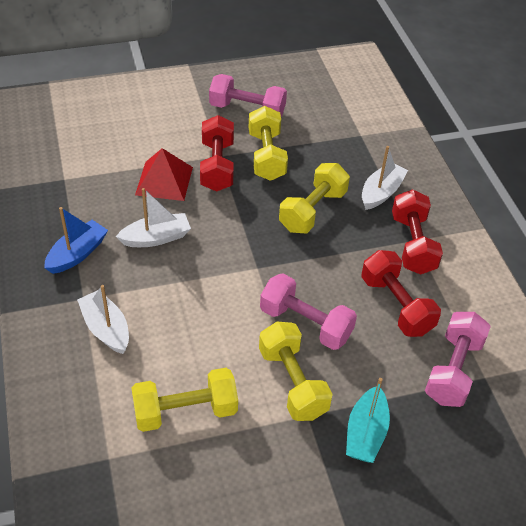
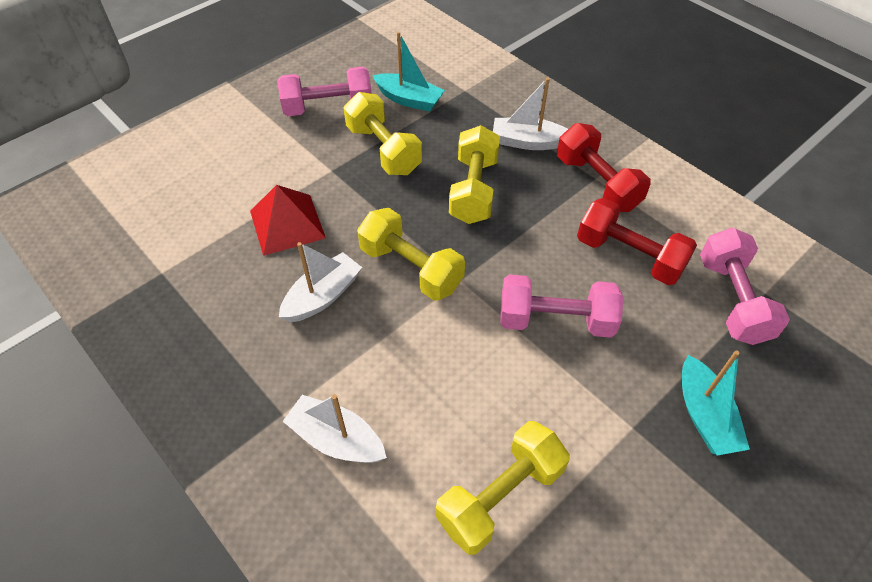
camera: 25 degrees left, 5 degrees up
blue boat [44,207,108,274] -> none
red dumbbell [200,115,234,192] -> none
yellow dumbbell [259,322,333,421] -> yellow dumbbell moved to [357,208,465,301]
white boat [362,146,408,210] -> white boat turned 90 degrees counterclockwise [493,77,568,150]
none -> turquoise boat [373,32,445,112]

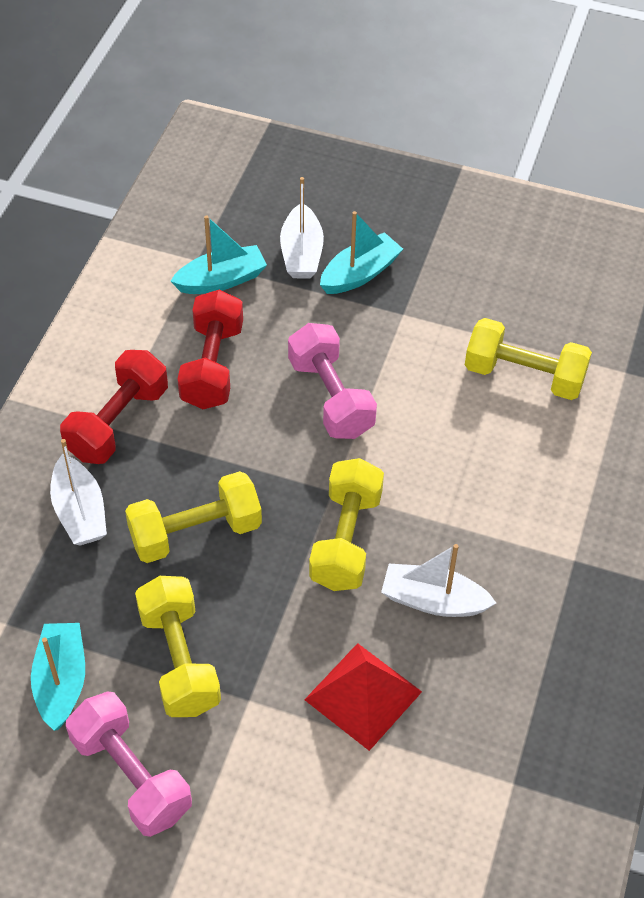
camera: 120 degrees left, 0 degrees up
white boat [283,394,387,463] -> white boat moved to [280,177,324,278]
yellow dumbbell [344,92,422,175] -> yellow dumbbell turned 45 degrees counterclockwise [135,576,221,717]
pink dumbbell [700,228,790,345] -> turquoise boat [170,215,267,294]

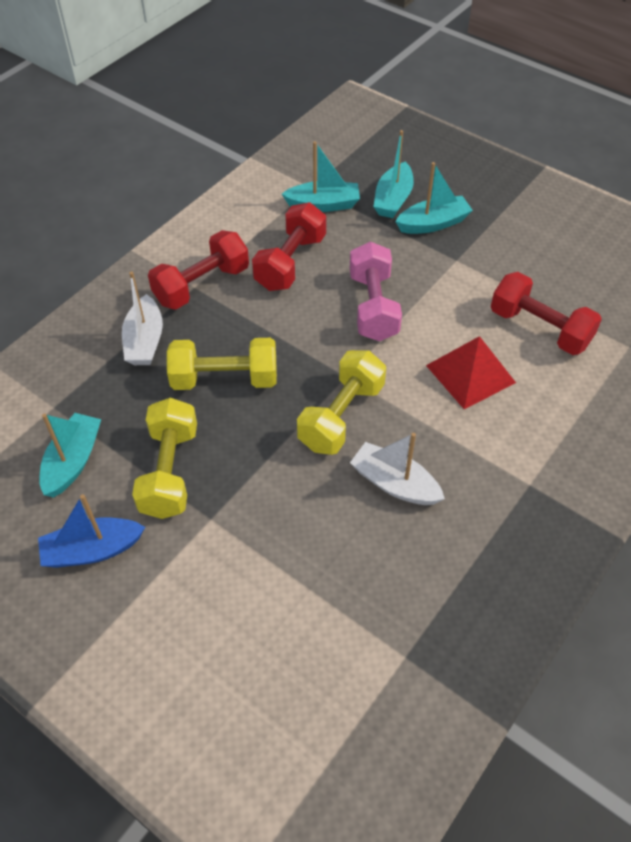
camera: 20 degrees right, 0 degrees up
pink dumbbell [66,691,192,837] -> blue boat [38,494,145,568]
white boat [280,177,324,278] -> turquoise boat [373,130,414,218]
red pyramid [304,643,422,751] -> red pyramid moved to [426,336,516,409]
yellow dumbbell [465,318,592,400] -> red dumbbell [491,272,602,355]

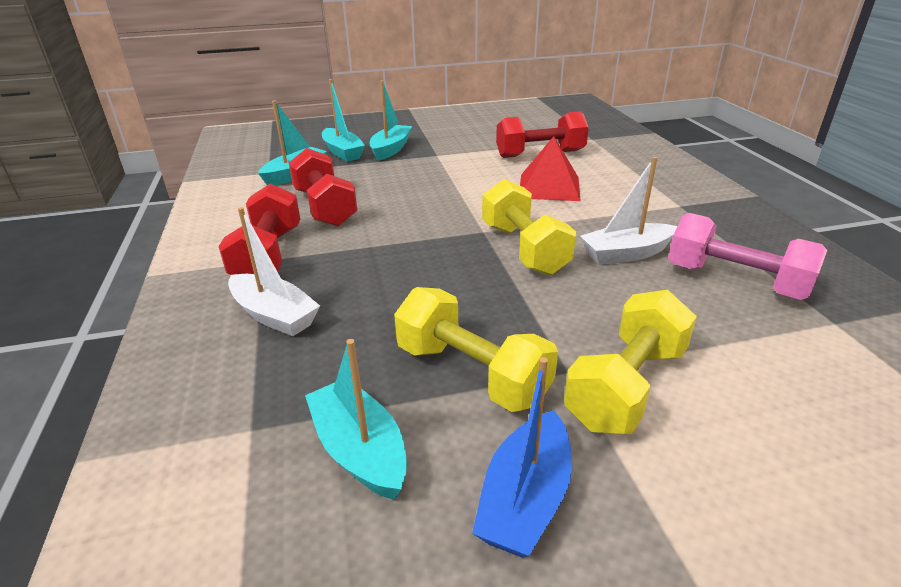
camera: 50 degrees left, 20 degrees down
yellow dumbbell [167,338,277,390] -> yellow dumbbell moved to [564,290,697,434]
pink dumbbell [350,242,402,341] -> pink dumbbell moved to [668,213,827,300]

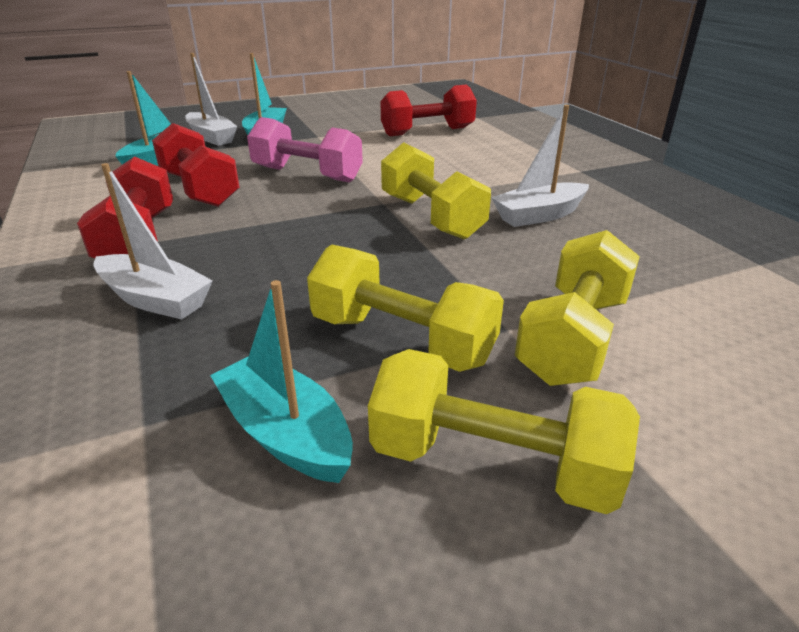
camera: 10 degrees left, 0 degrees up
turquoise boat [322,79,365,162] -> white boat [185,53,237,146]
blue boat [472,357,572,557] -> yellow dumbbell [368,349,640,514]
red pyramid [520,136,581,201] -> none
pink dumbbell [668,213,827,300] -> pink dumbbell moved to [247,117,363,183]

